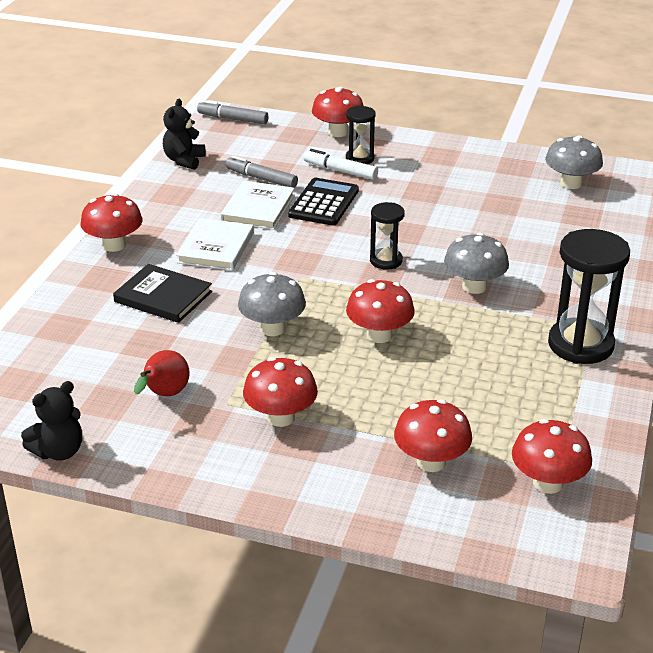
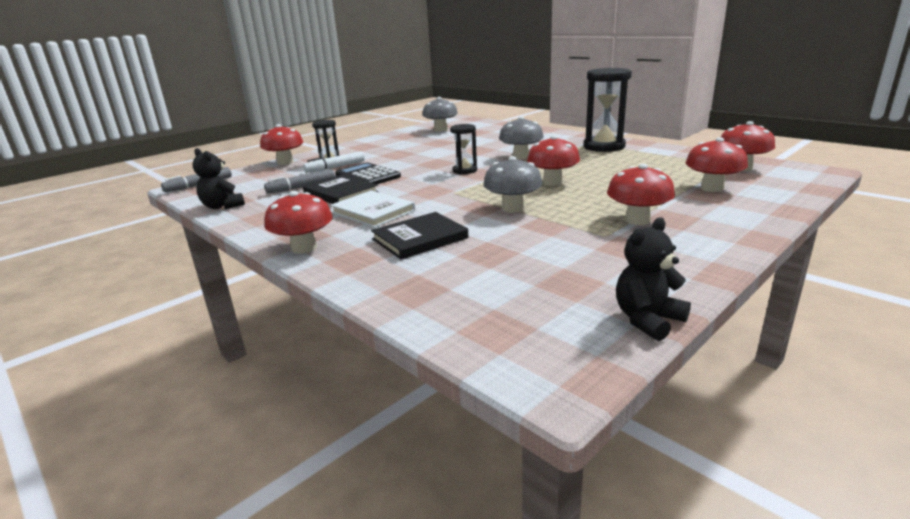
camera: 60 degrees left, 10 degrees down
black teddy bear [21,381,82,461] -> black teddy bear turned 120 degrees counterclockwise [616,217,691,341]
red pear [134,350,190,396] -> none
white book [220,181,295,230] -> black book [303,174,378,204]

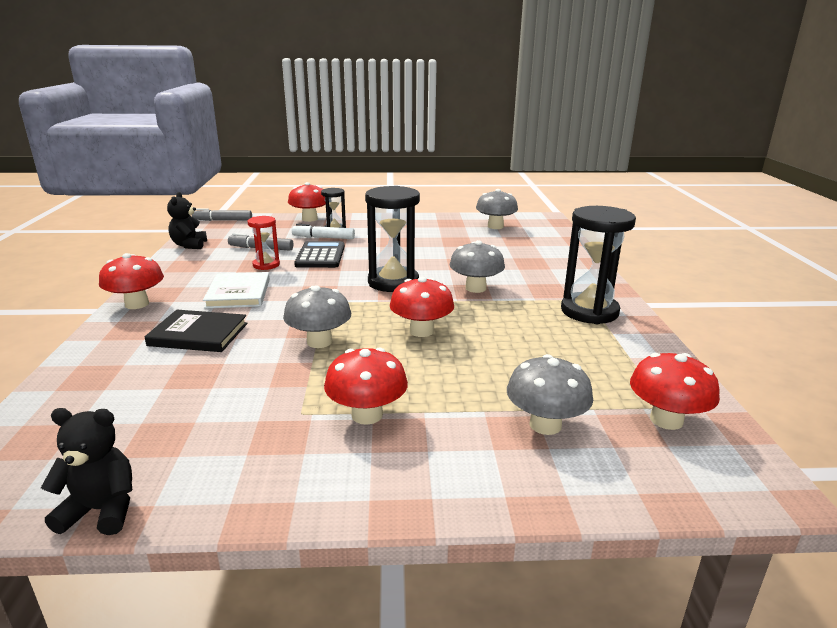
camera: 40 degrees right, 0 degrees up
black book [303,174,378,204] -> red hourglass [248,216,280,270]
black hourglass [450,124,477,174] -> black hourglass [365,186,420,292], size x1.81
red mushroom [686,137,748,192] -> grey mushroom [507,354,593,435]

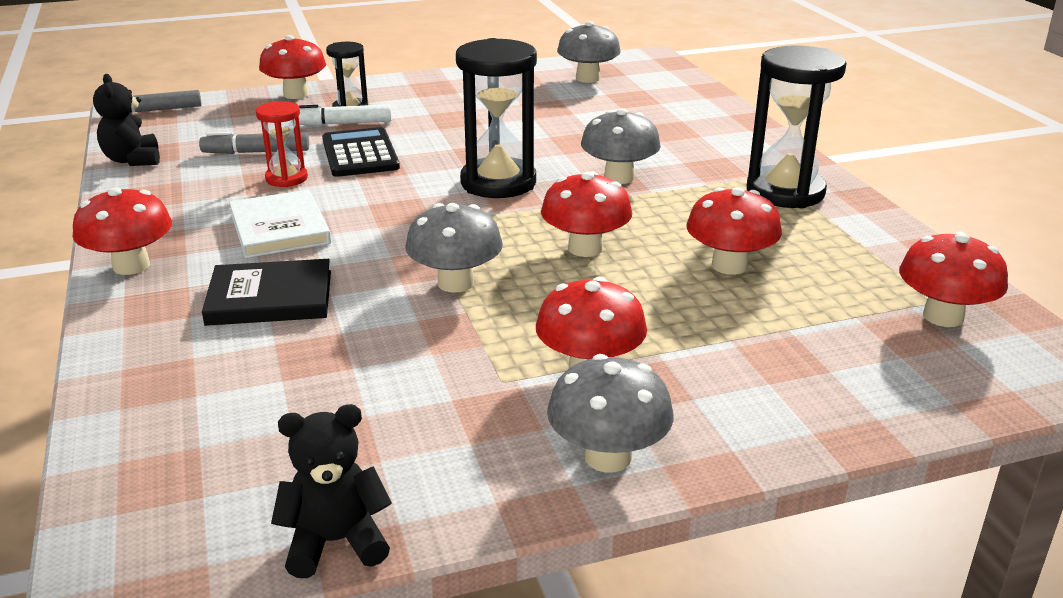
camera: 15 degrees left, 5 degrees up
grey mushroom [507,354,593,435] -> grey mushroom moved to [547,354,674,473]
none -> red mushroom [686,187,782,275]

